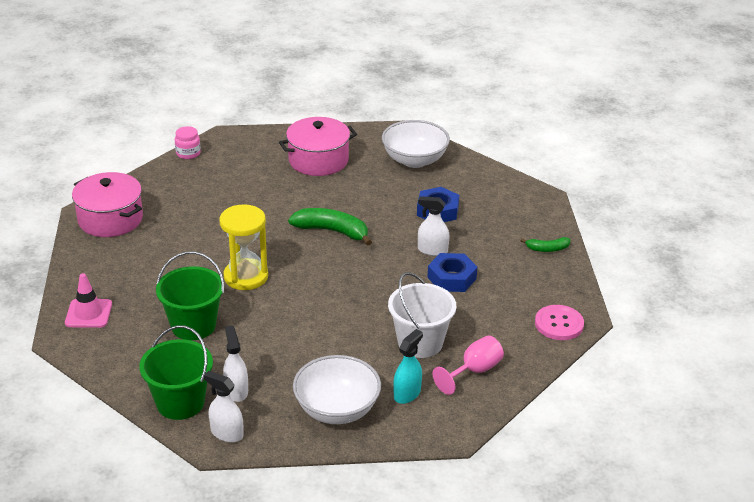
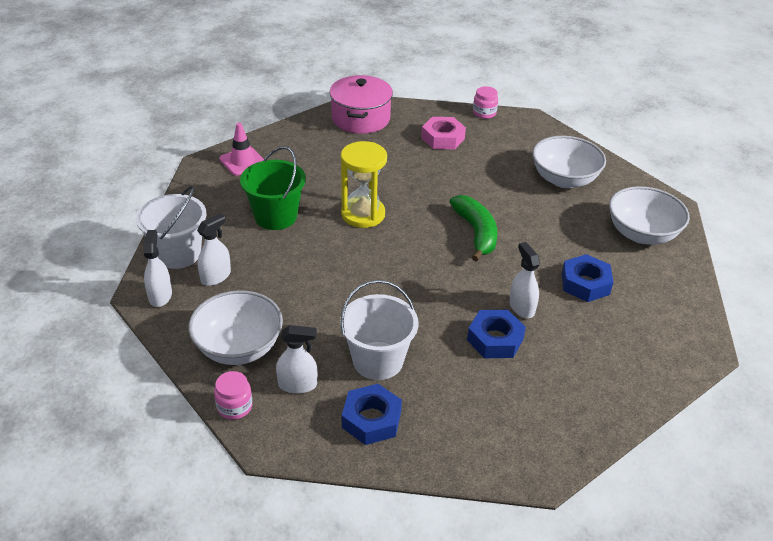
camera: 55 degrees right, 5 degrees up
green bucket [139,325,213,420] -> white bucket [136,186,206,269]
pink pot [279,117,357,176] -> white bowl [532,136,606,188]
turquoise spray bottle [393,329,423,404] -> white spray bottle [276,325,318,394]
pink goblet [433,336,504,395] -> blue nut [342,384,402,445]
green banana [521,237,570,252] -> none
pink button [535,305,584,340] -> none
none -> pink jar [214,371,252,420]
none -> pink nut [421,117,466,149]

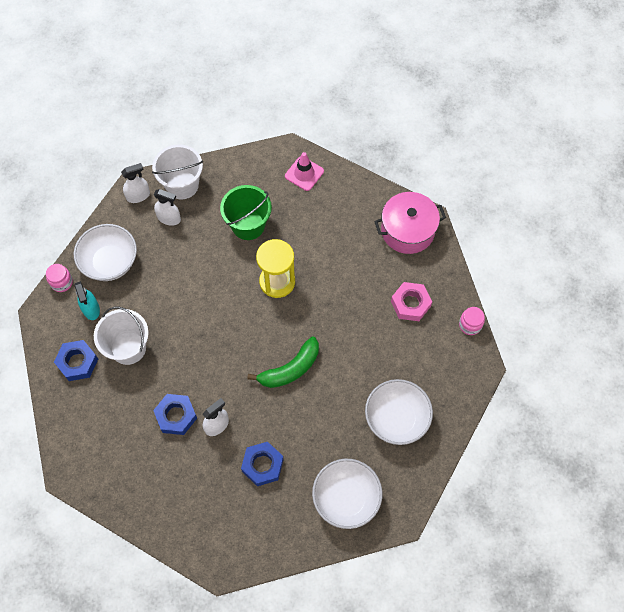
camera: 70 degrees right, 25 degrees up
white spray bottle [276,325,318,394] -> turquoise spray bottle [75,281,100,320]

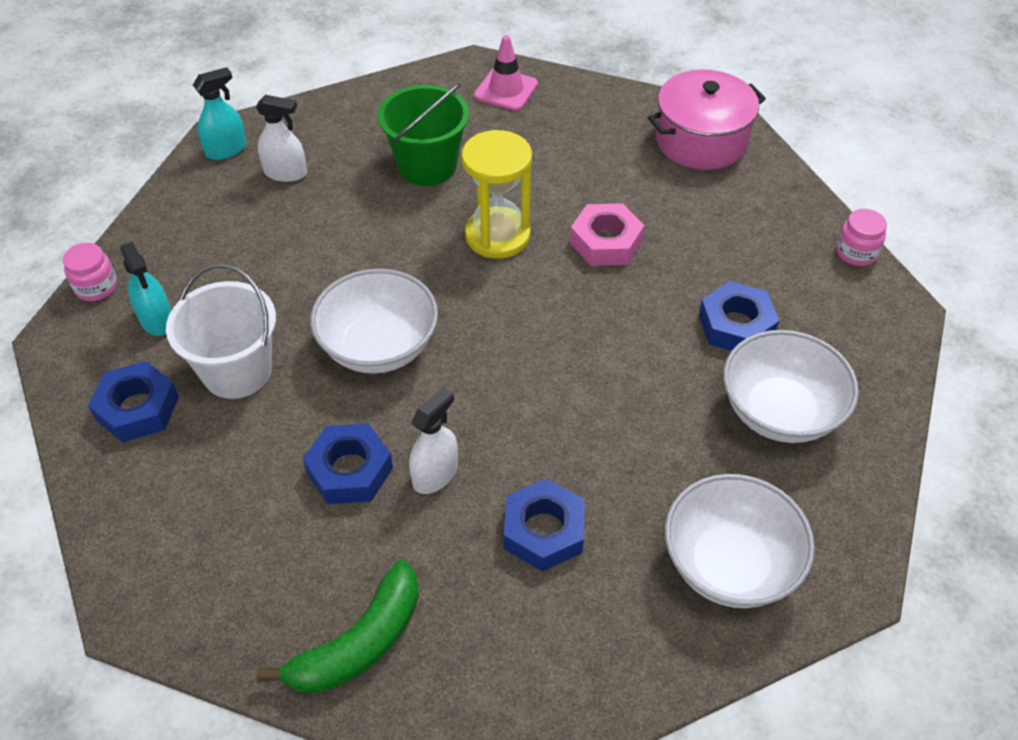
camera: 10 degrees left, 15 degrees down
white bowl [74,224,137,281] -> white bowl moved to [310,269,438,374]
white spray bottle [121,163,150,203] -> turquoise spray bottle [193,67,246,160]
white bucket [152,144,203,199] -> none
green banana [247,337,319,388] -> green banana moved to [257,560,419,694]
pink nut [391,282,432,321] -> pink nut moved to [570,203,645,266]
none -> blue nut [699,281,779,351]

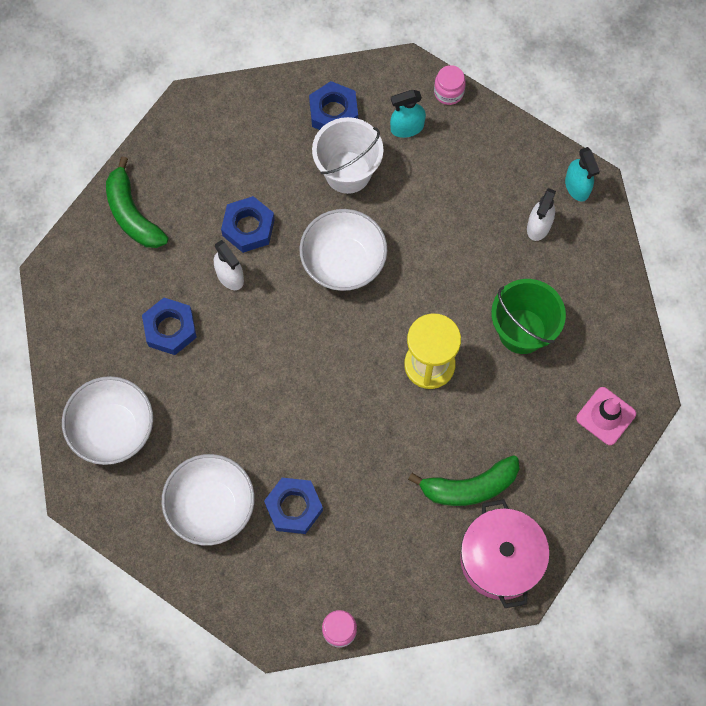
camera: 105 degrees right, 20 degrees up
pink nut [570,203,645,266] -> none
none -> green banana [408,455,519,506]

